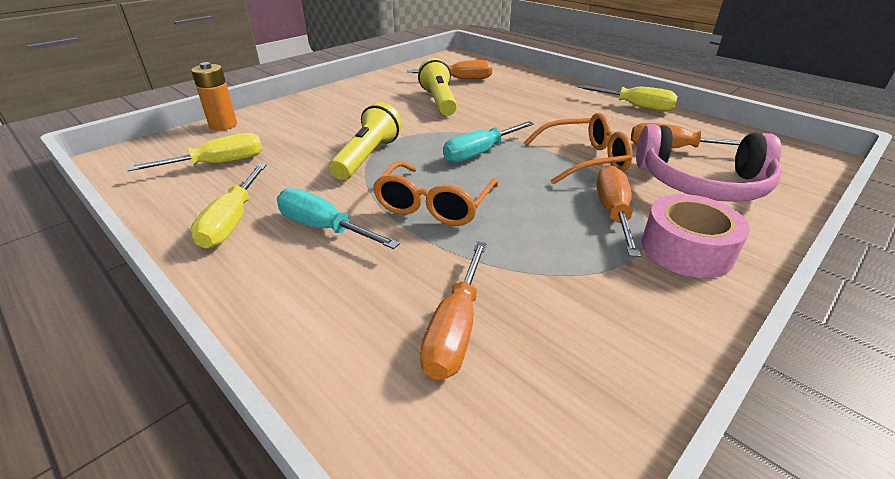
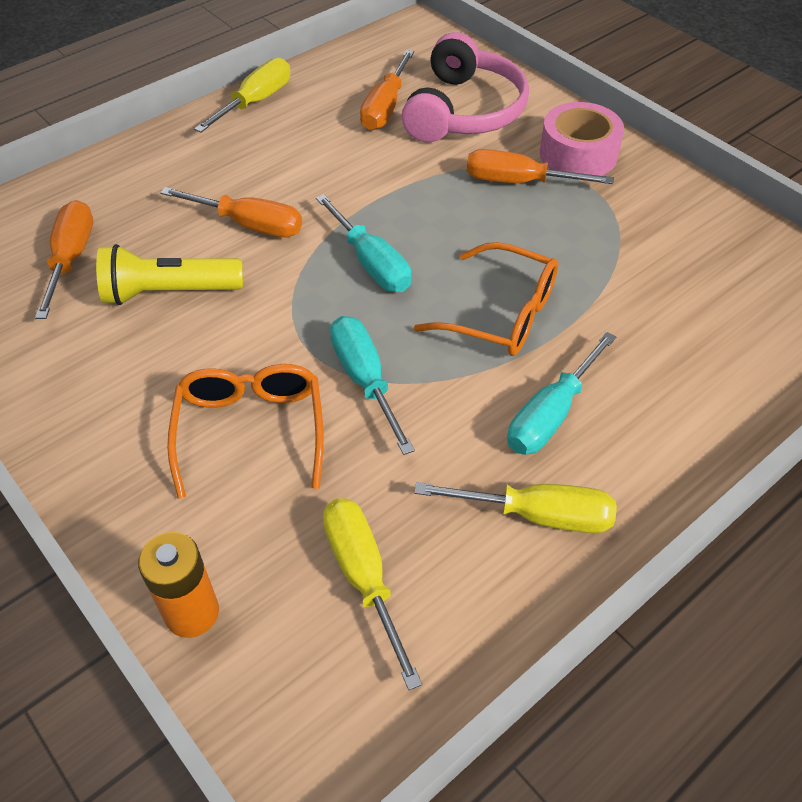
camera: 85 degrees left, 15 degrees up
yellow flashlight [329,102,402,180] -> turquoise screwdriver [330,316,415,455]
orange screwdriver [420,242,487,380] -> orange screwdriver moved to [160,187,302,237]
orange glasses [524,113,633,185] -> orange glasses moved to [167,364,324,499]

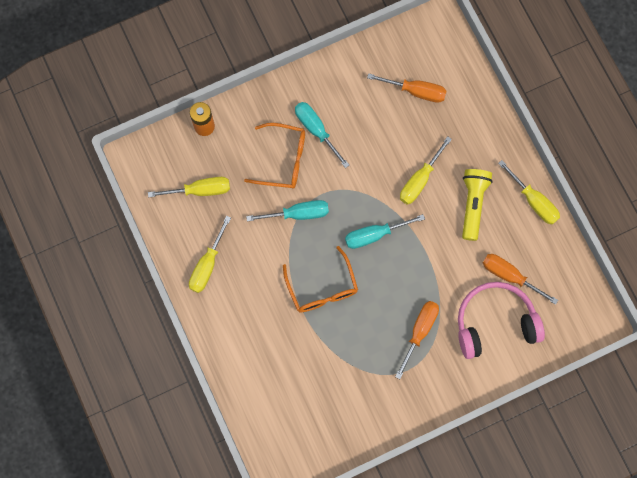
camera: 105 degrees right, 25 degrees up
yellow flashlight [96,244,243,305] -> yellow flashlight moved to [462,169,493,241]
orange screwdriver [160,187,302,237] -> yellow screwdriver [400,136,452,205]
pink headphones [401,32,529,142] -> pink headphones turned 135 degrees clockwise [458,282,545,359]
orange glasses [414,242,558,356] -> orange glasses turned 60 degrees counterclockwise [283,246,358,313]
turquoise screwdriver [507,332,616,455] -> turquoise screwdriver moved to [295,102,349,168]
pink tape [540,102,624,176] -> none

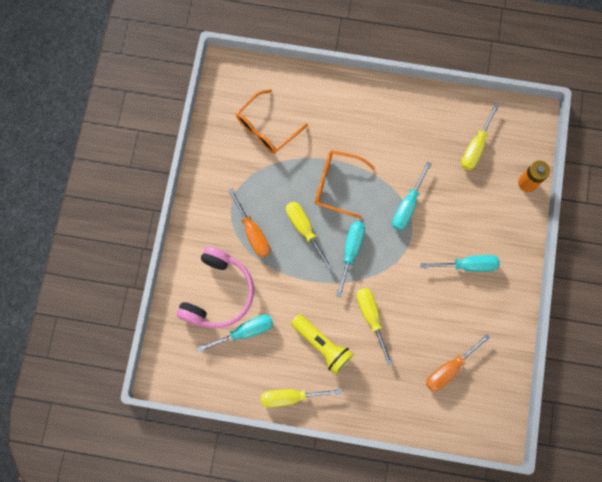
camera: 125 degrees right, 0 degrees up
yellow screwdriver [189,216,231,293] -> yellow screwdriver moved to [286,201,332,270]
orange glasses [244,123,305,189] -> orange glasses moved to [236,89,308,154]
orange screwdriver [483,254,558,305] -> turquoise screwdriver [197,315,274,353]

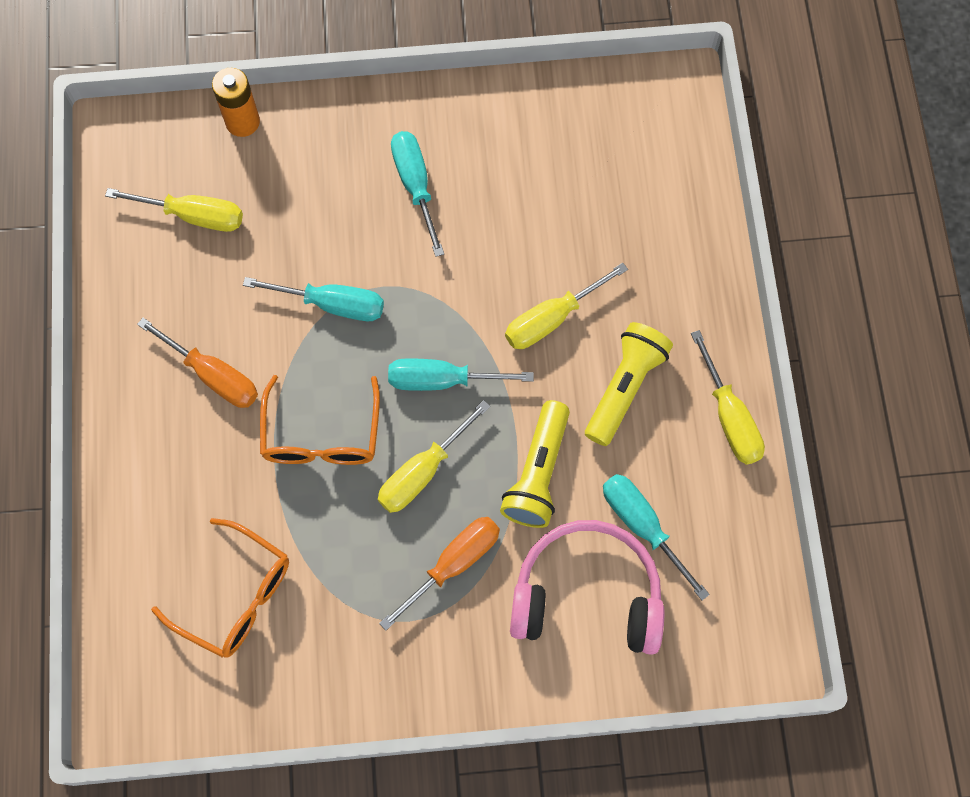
camera: 105 degrees left, 5 degrees down
orange screwdriver [426,334,490,391] -> orange screwdriver moved to [137,318,258,408]
none -> yellow flashlight [500,400,570,528]

